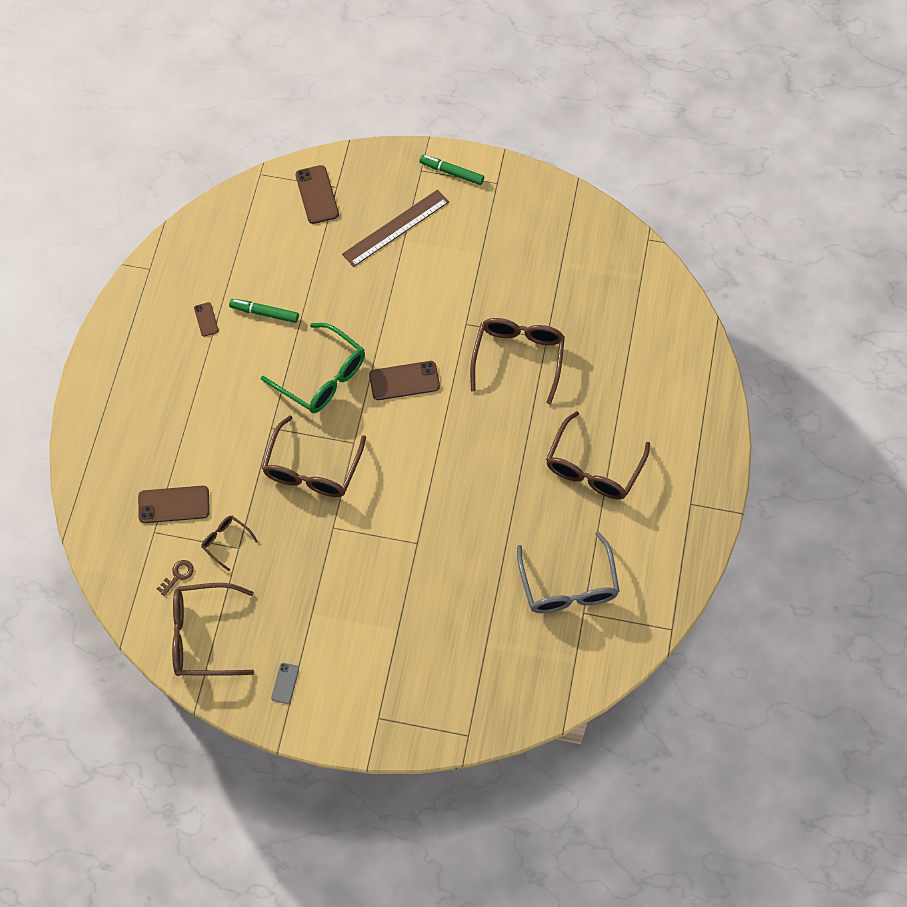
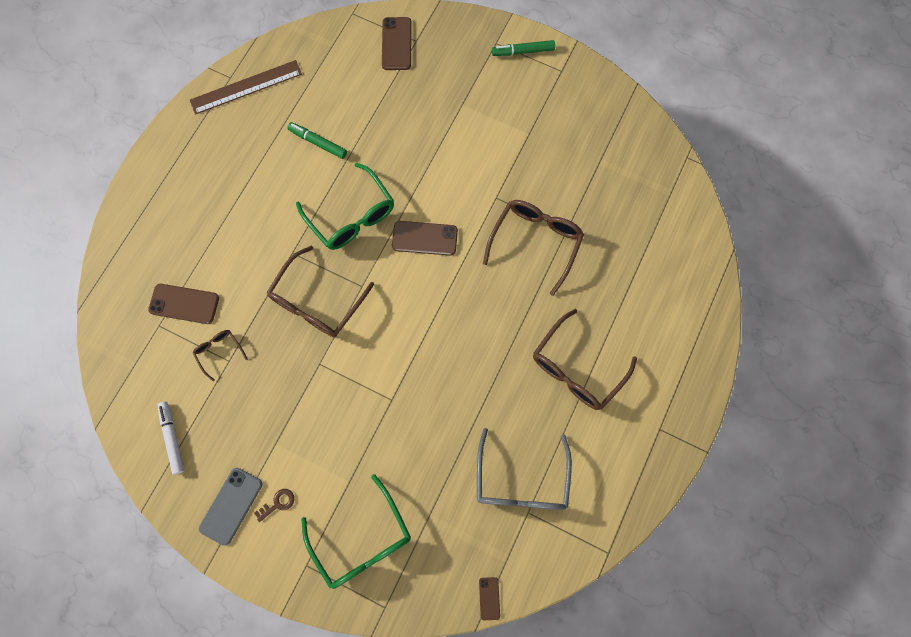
camera: 15 degrees right, 10 degrees up
brown key [157,560,194,596] -> brown key moved to [254,489,294,522]
brown glasses [172,583,254,676] -> white marker [158,402,184,475]
brown phone [194,302,219,336] -> brown phone moved to [479,577,500,620]
grey phone [271,663,299,704] -> grey phone [199,468,262,546], size x1.85
brown ruler [342,190,449,267] -> brown ruler moved to [190,60,302,115]
green marker [419,155,484,185] -> green marker turned 45 degrees counterclockwise [492,40,555,56]
none -> green glasses [302,474,411,589]

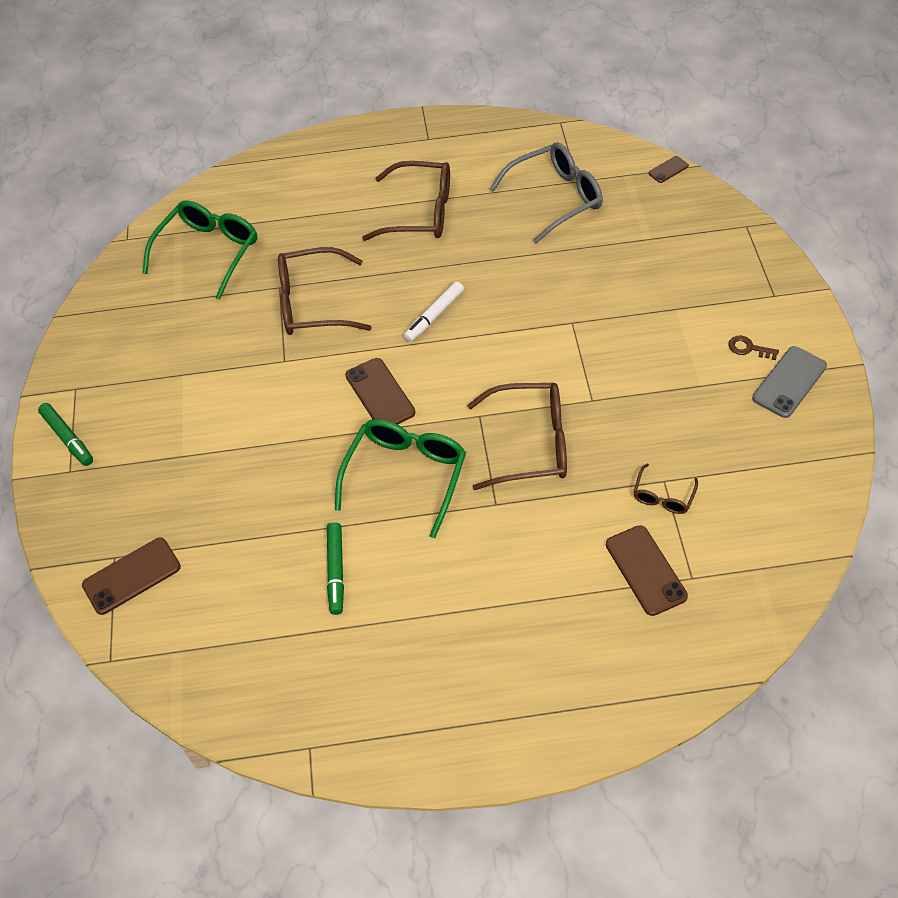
camera: 120 degrees left, 20 degrees down
white marker [158,402,184,475] -> white marker moved to [404,281,464,342]
brown ruler [190,60,302,115] -> none
grey phone [199,468,262,546] -> grey phone turned 45 degrees counterclockwise [752,346,827,418]
green glasses [302,474,411,589] -> green glasses moved to [142,200,257,300]

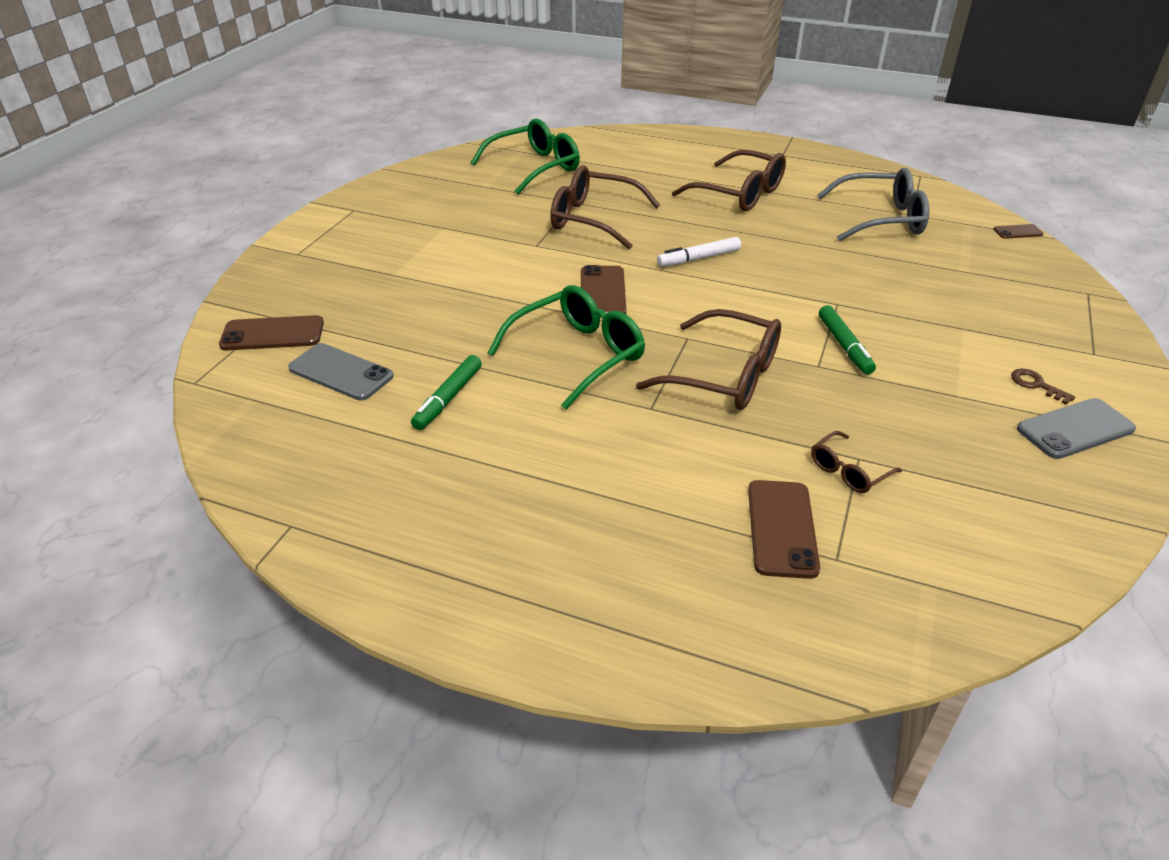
camera: 25 degrees right, 15 degrees down
green marker [38,403,93,466] -> green marker moved to [819,305,876,375]
none -> grey phone [288,343,394,400]

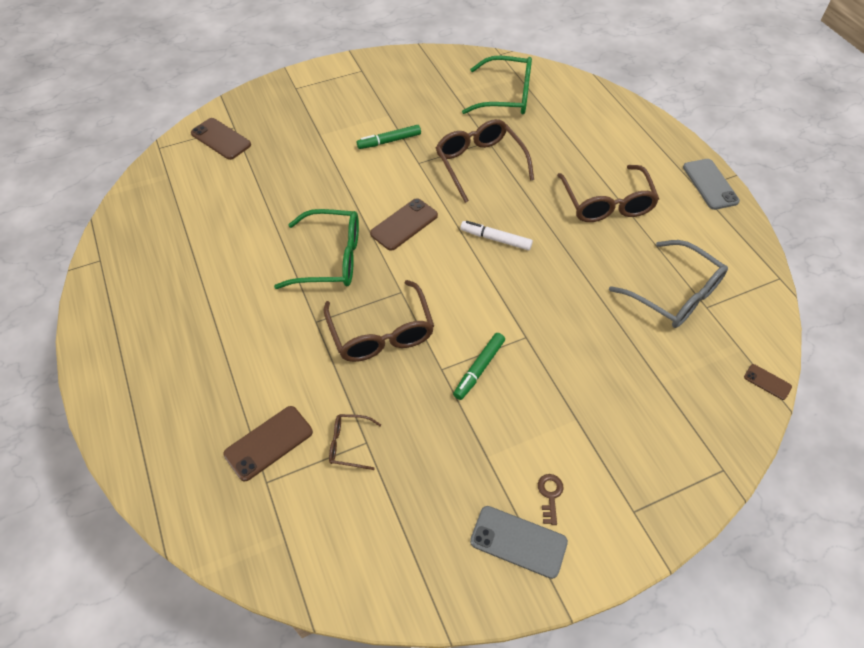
camera: 45 degrees right, 15 degrees up
grey phone [288,343,394,400] -> grey phone moved to [683,159,740,210]
green marker [411,355,482,430] -> green marker moved to [357,125,421,149]

